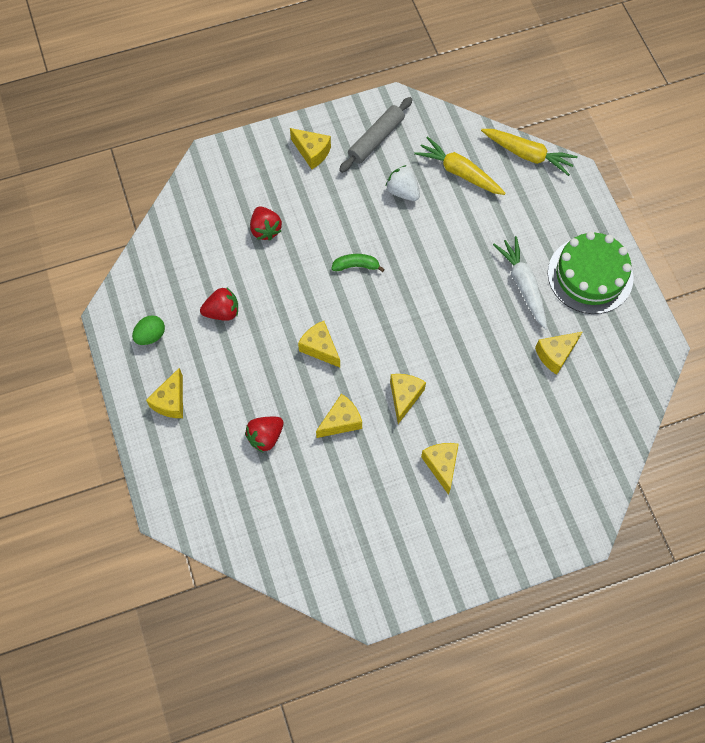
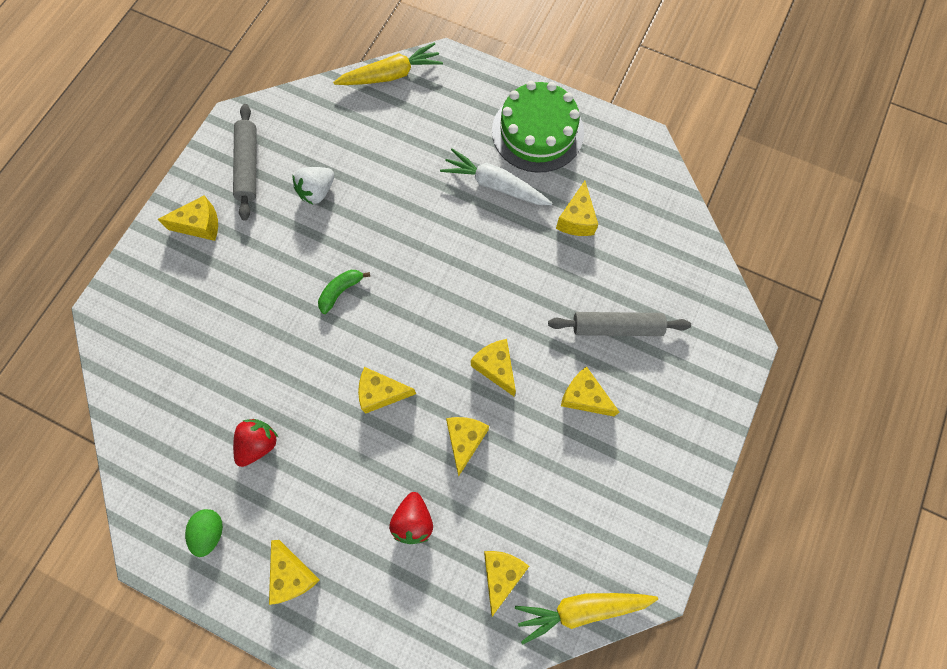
camera: 45 degrees left, 5 degrees up
red strawberry [250,206,282,241] -> none
white strawberry [385,165,420,201] -> white strawberry turned 45 degrees counterclockwise [293,167,334,205]
yellow carrot [414,136,506,195] -> yellow carrot moved to [515,593,658,644]
none -> yellow cheese [484,551,529,616]
none -> grey rolling pin [548,312,691,336]

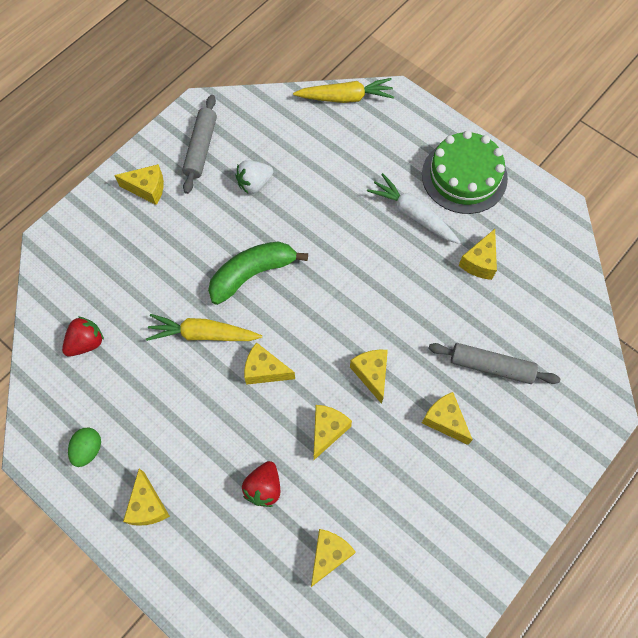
camera: 15 degrees right, 5 degrees down
red strawberry [233,419,278,467] -> red strawberry moved to [62,317,104,356]
green banana [318,270,370,314] -> green banana [208,241,308,305], size x1.90
yellow carrot [515,593,658,644] -> yellow carrot moved to [146,314,262,341]

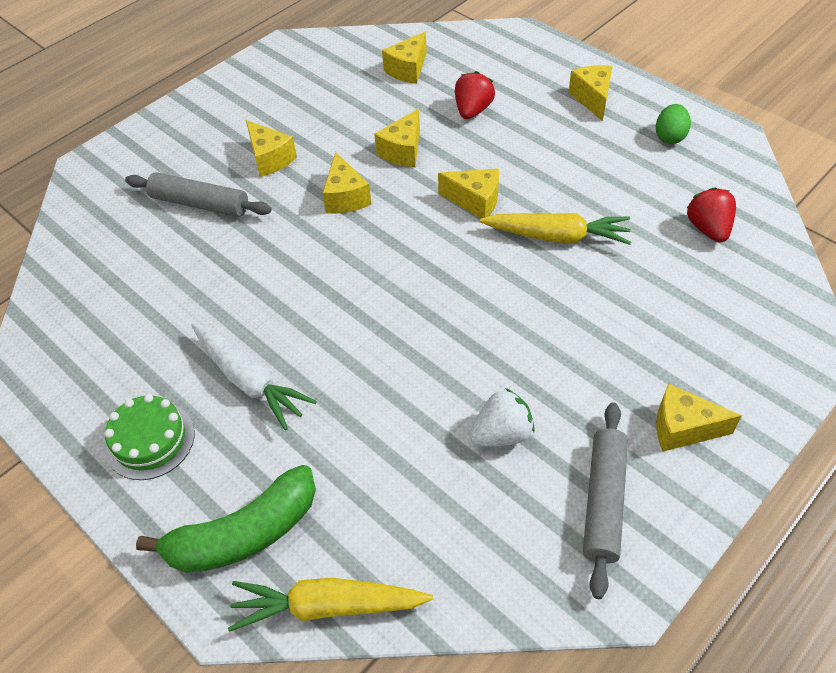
camera: 175 degrees left, 15 degrees down
red strawberry [62,317,104,356] -> red strawberry turned 120 degrees clockwise [687,187,736,242]
green banana [208,241,308,305] -> green banana moved to [136,465,316,573]
green cake [422,130,508,214] -> green cake [104,394,195,480], size x0.62
yellow cheese [458,229,497,280] -> none

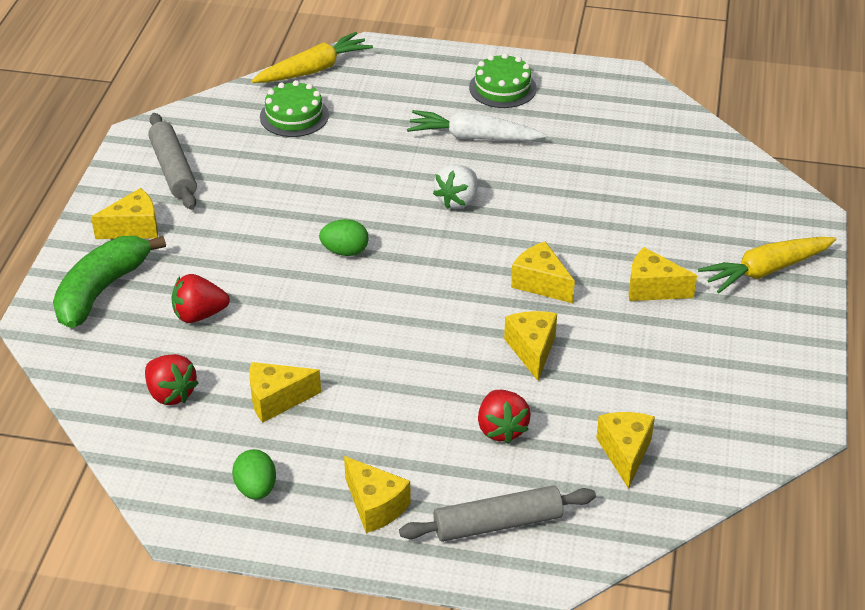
camera: 145 degrees right, 10 degrees down
grey rolling pin [125,172,272,217] -> grey rolling pin moved to [399,485,596,542]
green banana [136,465,316,573] -> green banana moved to [53,236,166,328]
yellow cheese [438,168,499,219] -> yellow cheese moved to [249,362,321,423]
white strawberry [470,388,535,447] -> white strawberry moved to [433,164,478,209]
yellow carrot [480,213,631,245] -> yellow carrot moved to [698,237,837,293]
none -> red strawberry [171,274,230,323]
none -> green cake [260,80,329,137]
none -> green egg [319,219,369,256]

